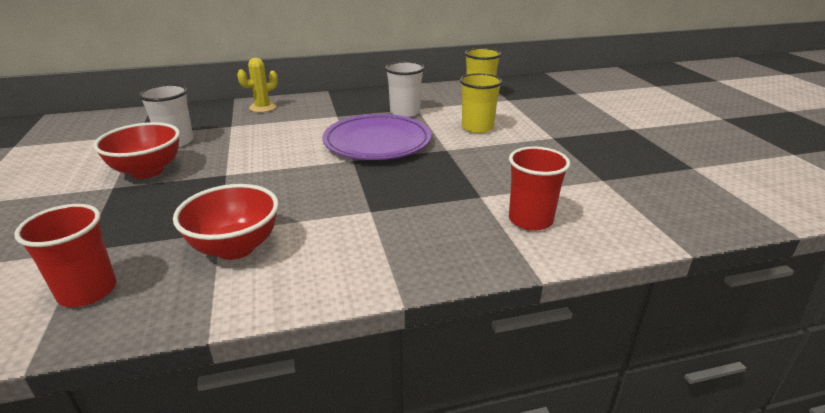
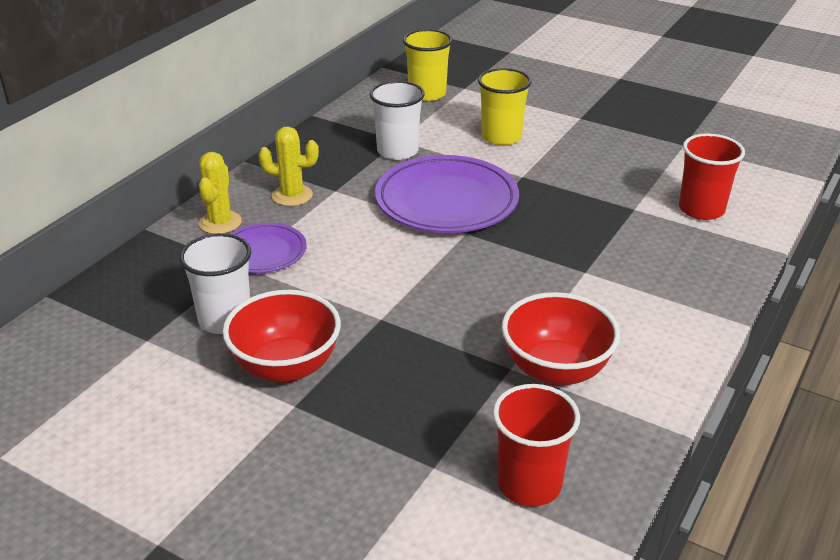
camera: 45 degrees left, 5 degrees up
none -> purple plate [231,223,307,273]
none -> yellow cactus [258,126,319,206]

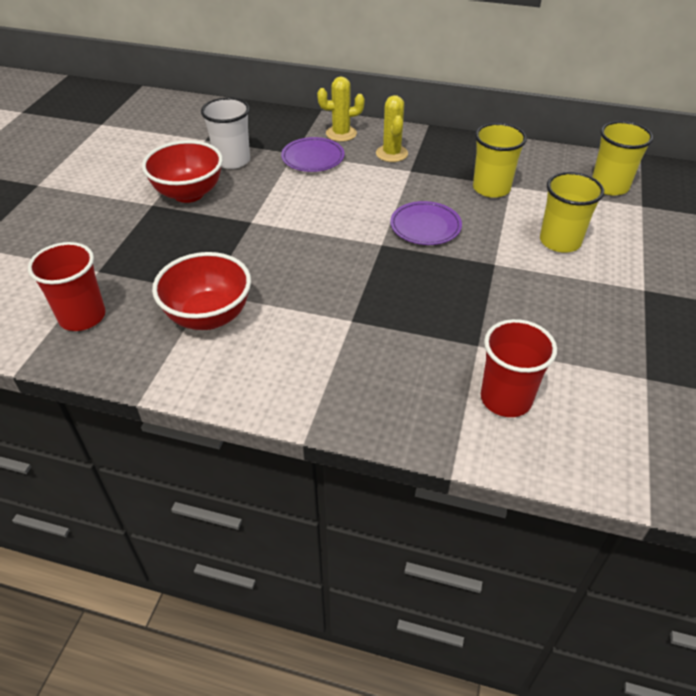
camera: 75 degrees right, 10 degrees up
white cup [370,81,425,160] -> yellow cup [473,123,527,198]
purple plate [375,155,519,233] -> purple plate [390,201,462,245], size x0.56

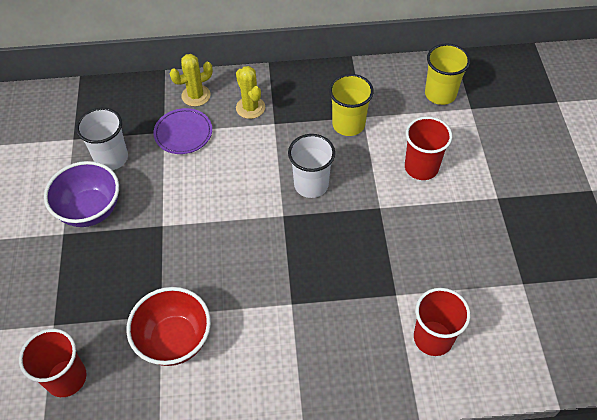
camera: 20 degrees left, 10 degrees up
red bowl [142,140,223,203] -> purple bowl [44,161,119,227]
purple plate [390,201,462,245] -> white cup [288,134,335,198]
yellow cup [540,172,604,252] -> red cup [405,116,452,180]

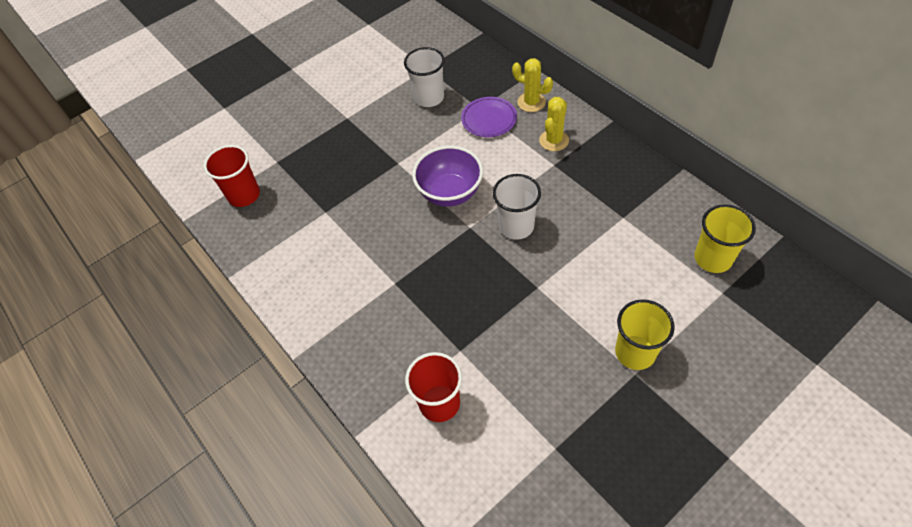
camera: 60 degrees right, 0 degrees up
purple bowl [44,161,119,227] -> purple bowl moved to [412,146,483,207]
red bowl [126,287,211,366] -> none
yellow cup [329,74,374,136] -> yellow cup moved to [615,299,675,370]
red cup [405,116,452,180] -> none

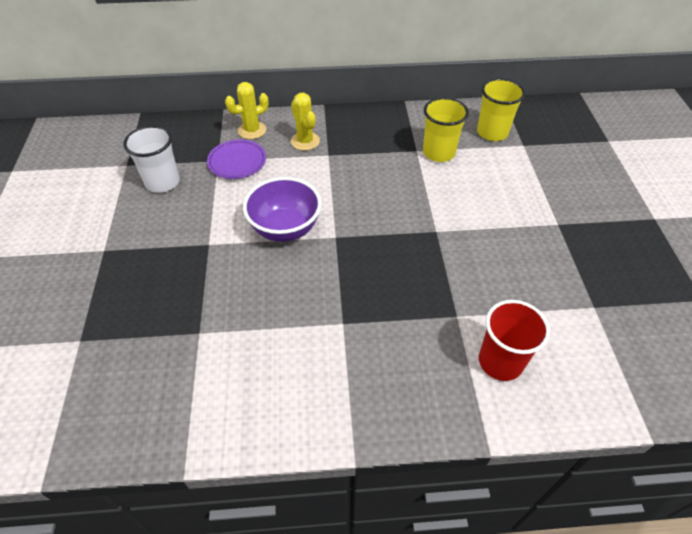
camera: 60 degrees left, 5 degrees down
red cup [204,145,260,207] -> none
white cup [493,174,541,240] -> none
yellow cup [615,299,675,370] -> yellow cup moved to [423,97,469,162]

